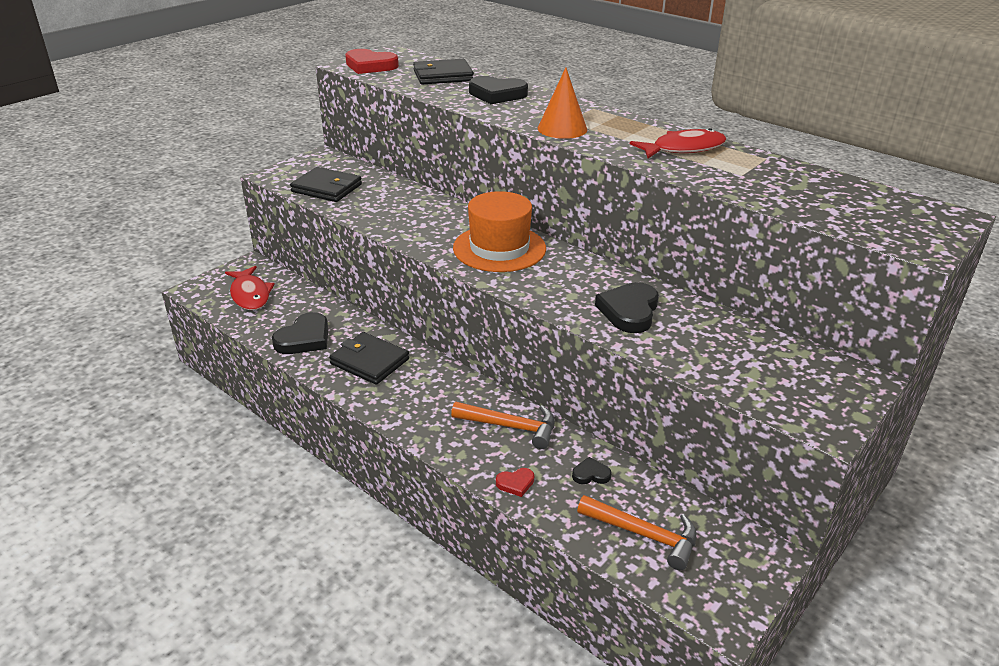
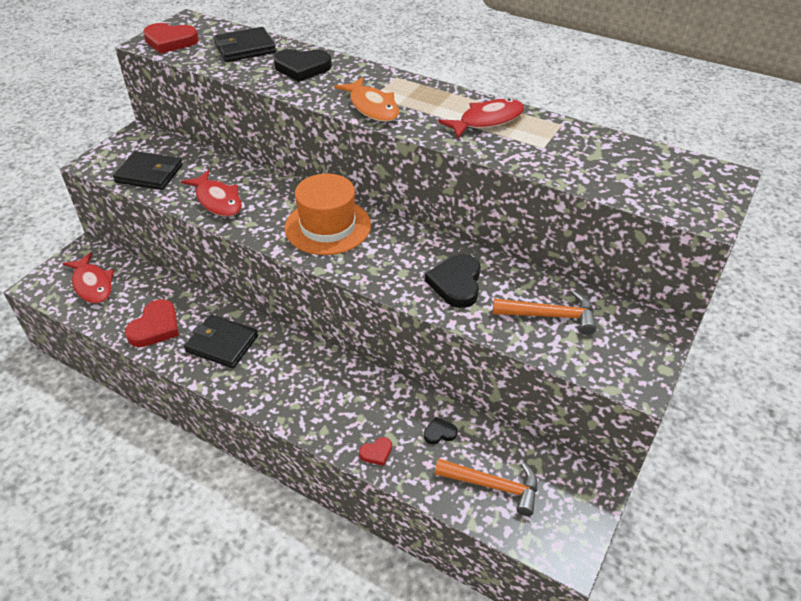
camera: 10 degrees left, 10 degrees up
black heart [272,312,328,354] -> red heart [125,299,179,347]
orange hammer [451,402,555,449] -> orange hammer moved to [493,291,597,335]
orange cone [538,67,587,139] -> orange fish [334,77,399,122]
none -> red fish [181,170,242,217]

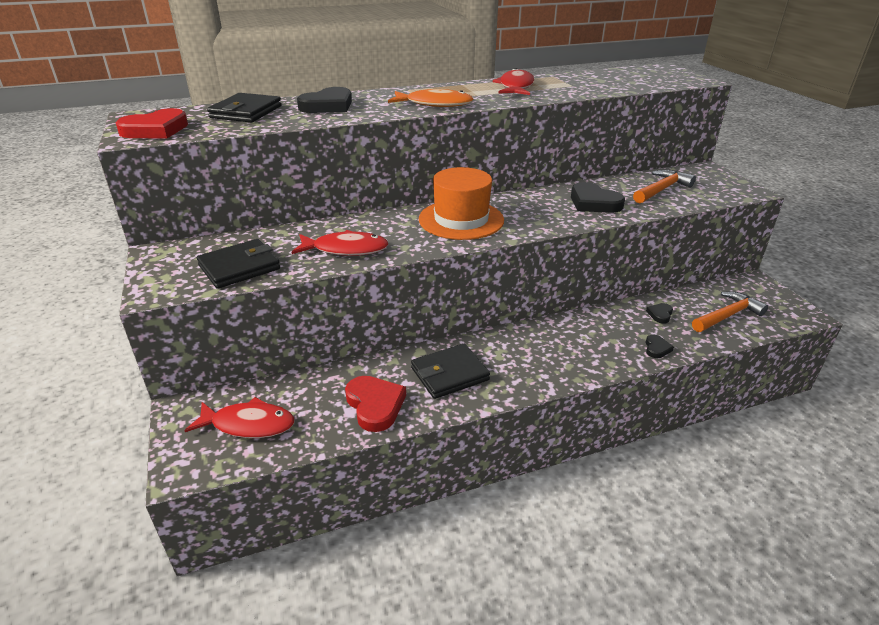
camera: 50 degrees left, 10 degrees down
red heart [359,437,392,466] -> black heart [645,335,674,358]

